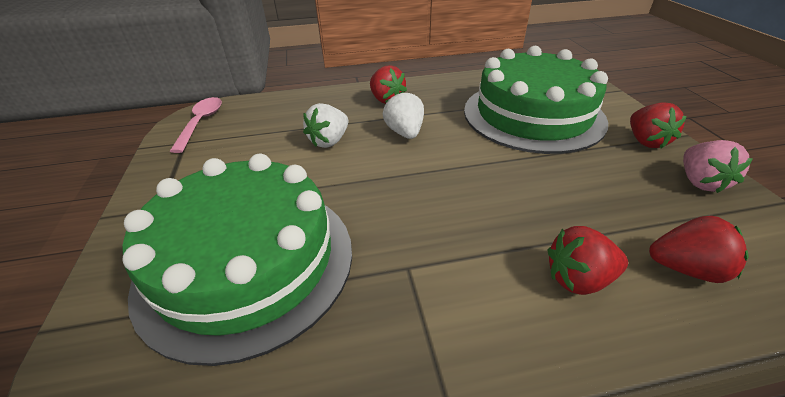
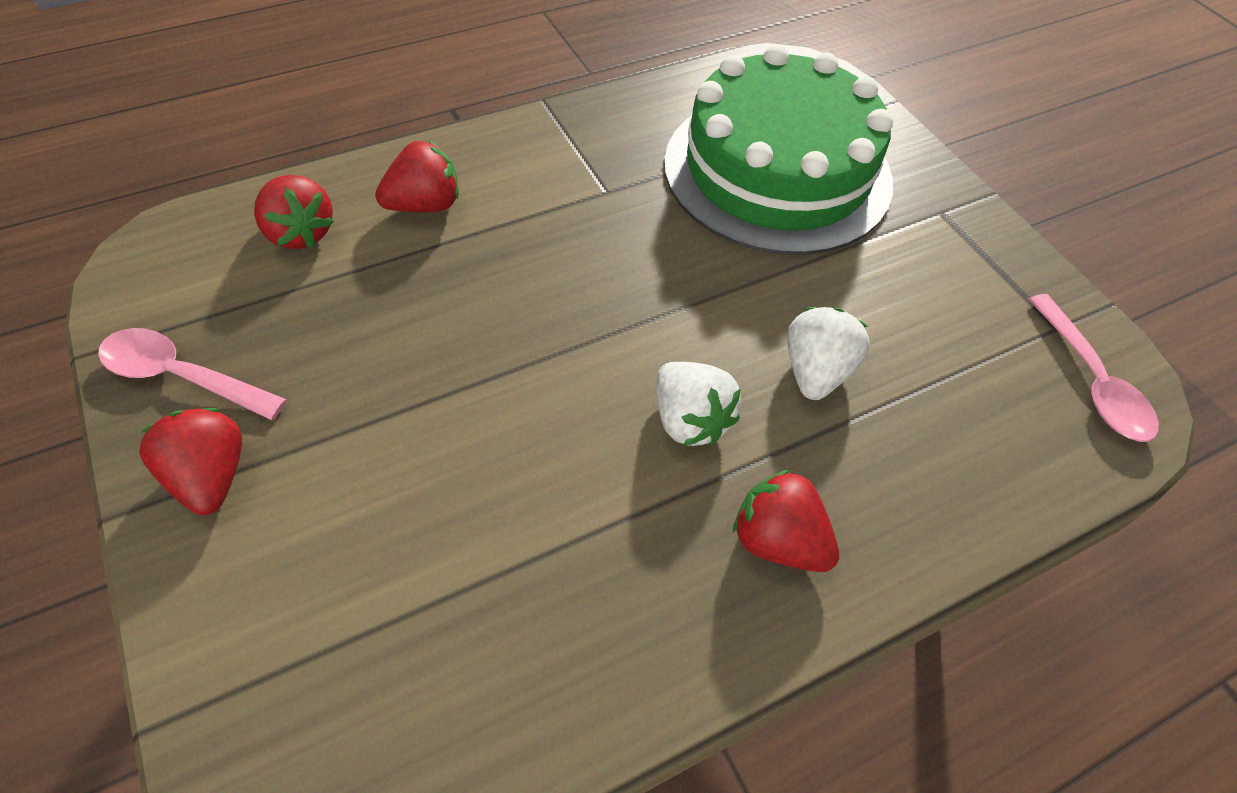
camera: 160 degrees right, 15 degrees up
green cake [464,46,608,154] -> none
red strawberry [649,216,749,283] -> red strawberry turned 120 degrees counterclockwise [254,175,334,249]
pink strawberry [683,140,753,193] -> pink spoon [98,328,287,420]

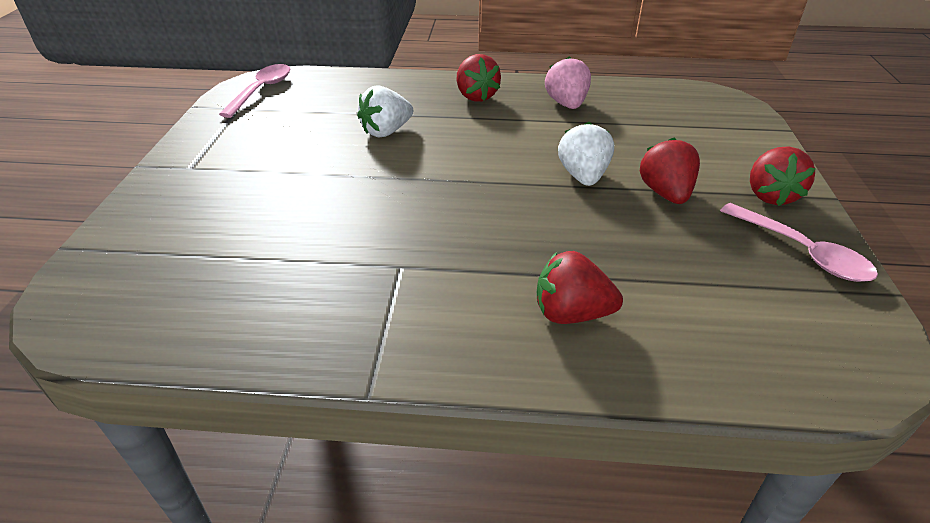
camera: 145 degrees left, 15 degrees down
red strawberry [254,175,334,249] -> red strawberry moved to [640,138,700,204]
white strawberry [657,362,741,446] -> white strawberry moved to [558,122,614,186]
green cake [664,44,893,255] -> none
none -> pink strawberry [545,56,591,109]

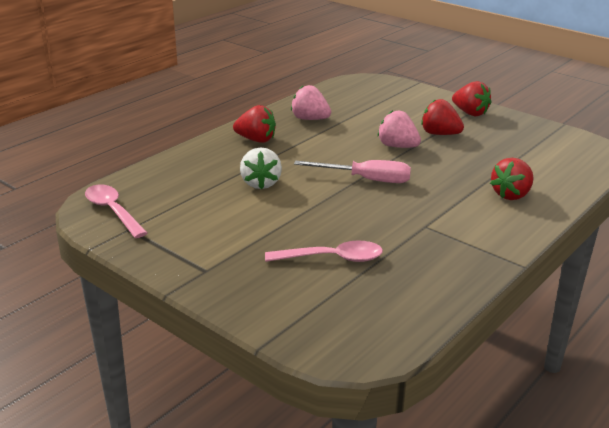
camera: 55 degrees left, 10 degrees down
white strawberry [558,122,614,186] -> pink strawberry [378,110,421,148]
pink spoon [720,203,878,282] -> pink spoon moved to [265,240,383,262]
none -> pink screwdriver [294,160,411,183]

